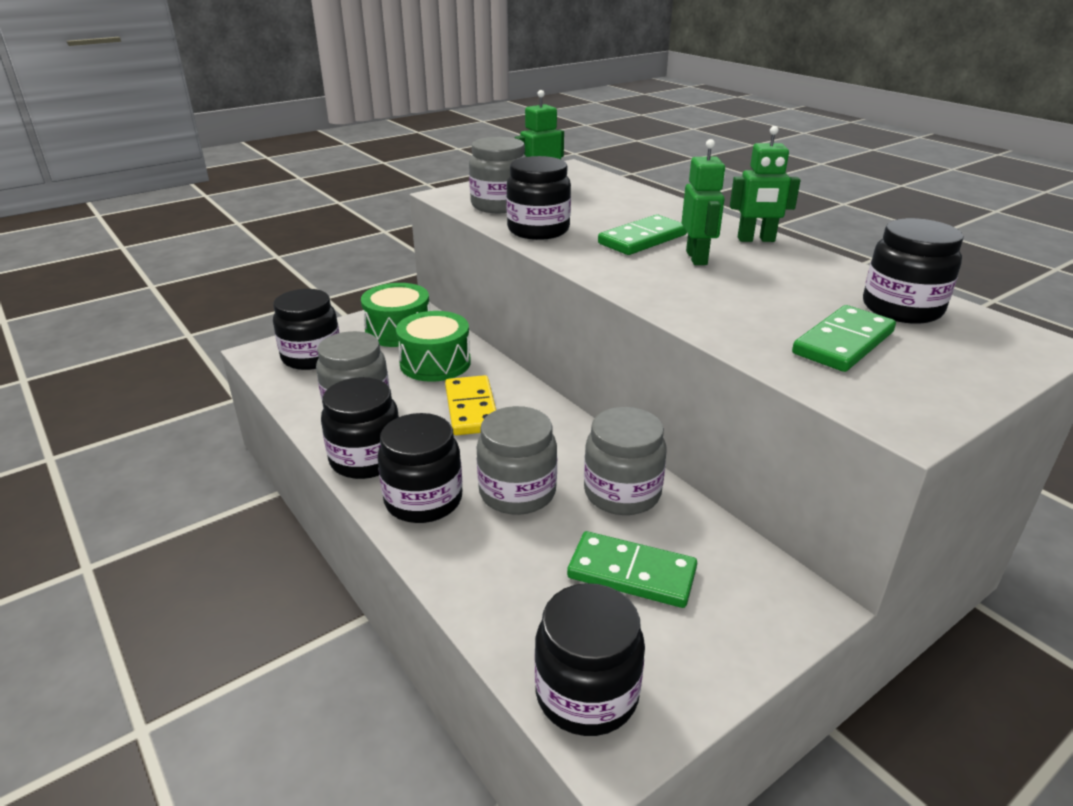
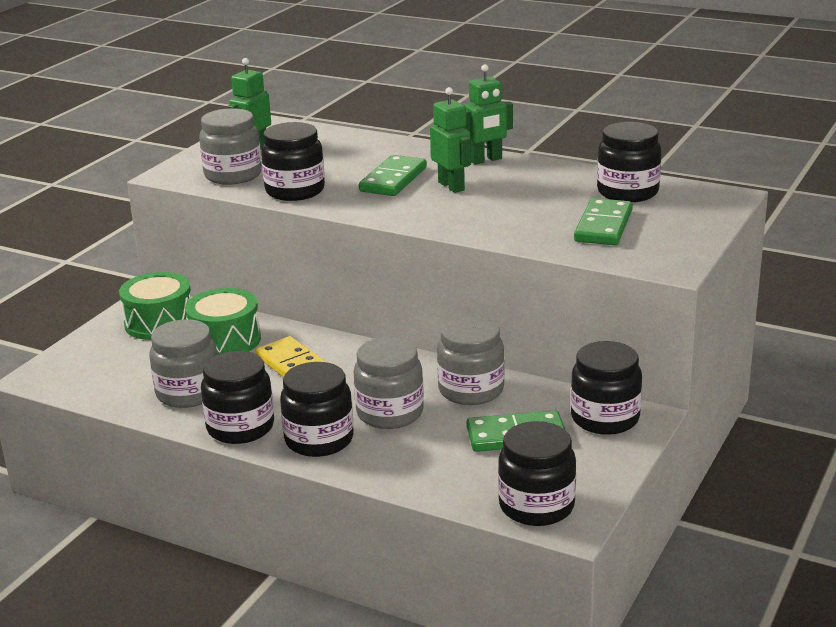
camera: 25 degrees left, 5 degrees down
black jar [273,289,339,370] -> black jar moved to [571,341,642,435]

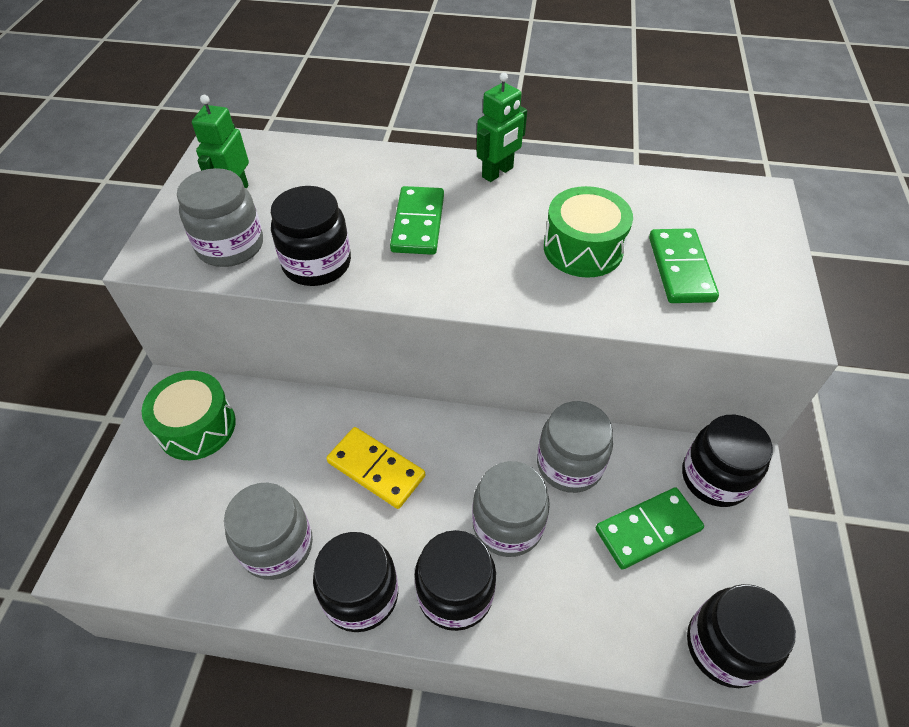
camera: 20 degrees left, 25 degrees up
green drum [185,288,261,355] -> green drum moved to [544,186,633,278]
green robot [430,87,471,193] -> none
black jar [597,122,661,202] -> none

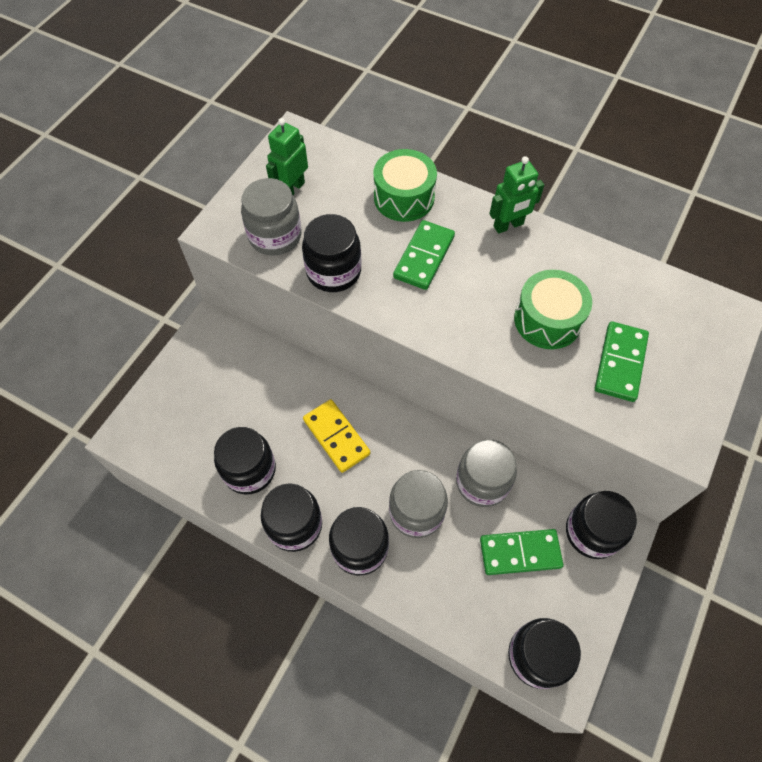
camera: 20 degrees right, 10 degrees up
green drum [142,371,236,460] -> green drum moved to [374,149,437,222]
grey jar [224,483,313,580] -> black jar [214,427,276,495]

